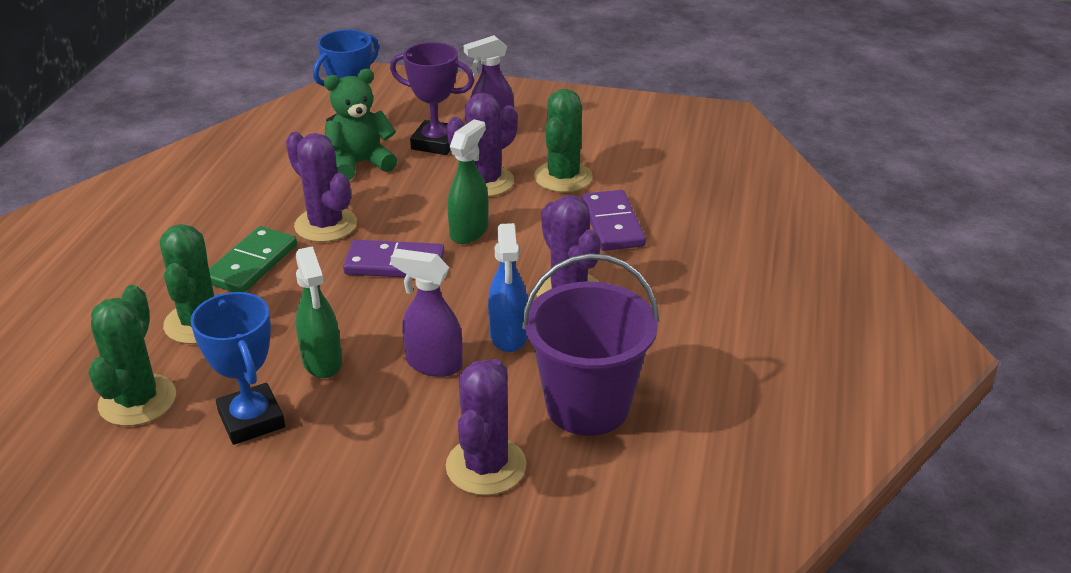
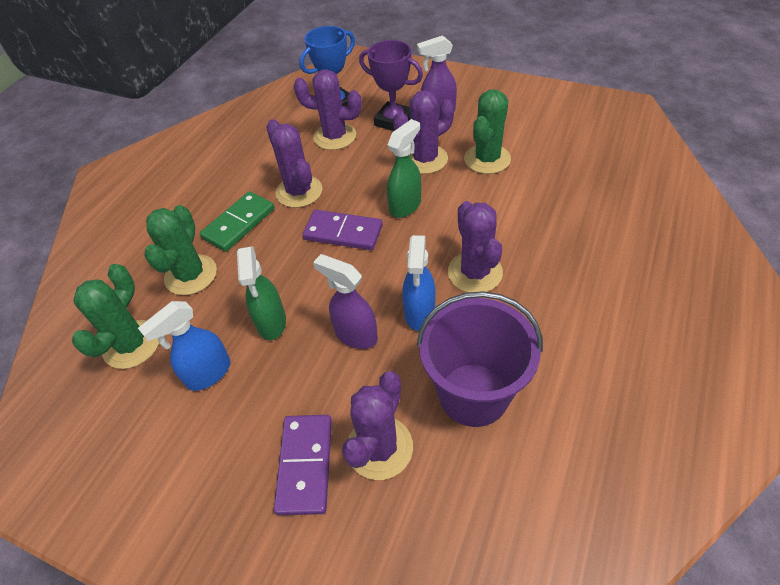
camera: 15 degrees right, 15 degrees up
blue trophy [190,292,285,445] -> blue spray bottle [138,301,231,391]
green teddy bear [324,69,397,180] -> purple cactus [294,69,362,150]
purple domino [582,190,646,251] -> purple domino moved to [274,415,332,515]

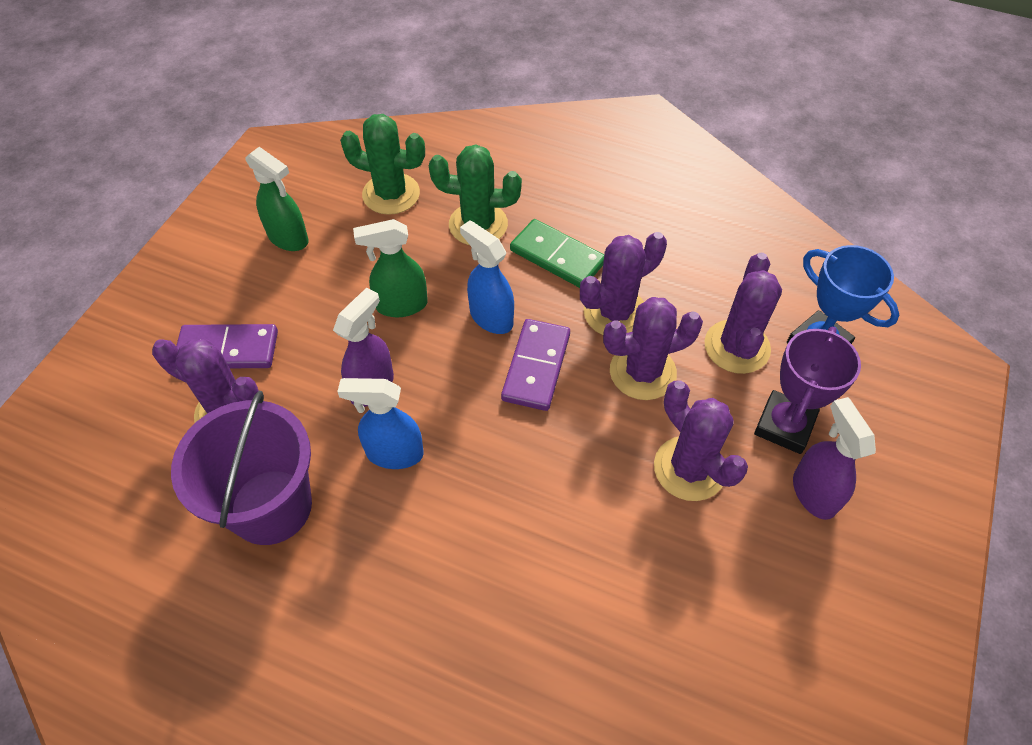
camera: 85 degrees right, 5 degrees up
blue spray bottle [138,301,231,391] -> blue spray bottle moved to [460,220,514,334]
green spray bottle [387,119,421,218] -> green spray bottle moved to [245,147,308,251]
purple cactus [448,201,503,293] -> purple cactus moved to [603,297,703,400]
green cactus [464,90,511,174] -> none

